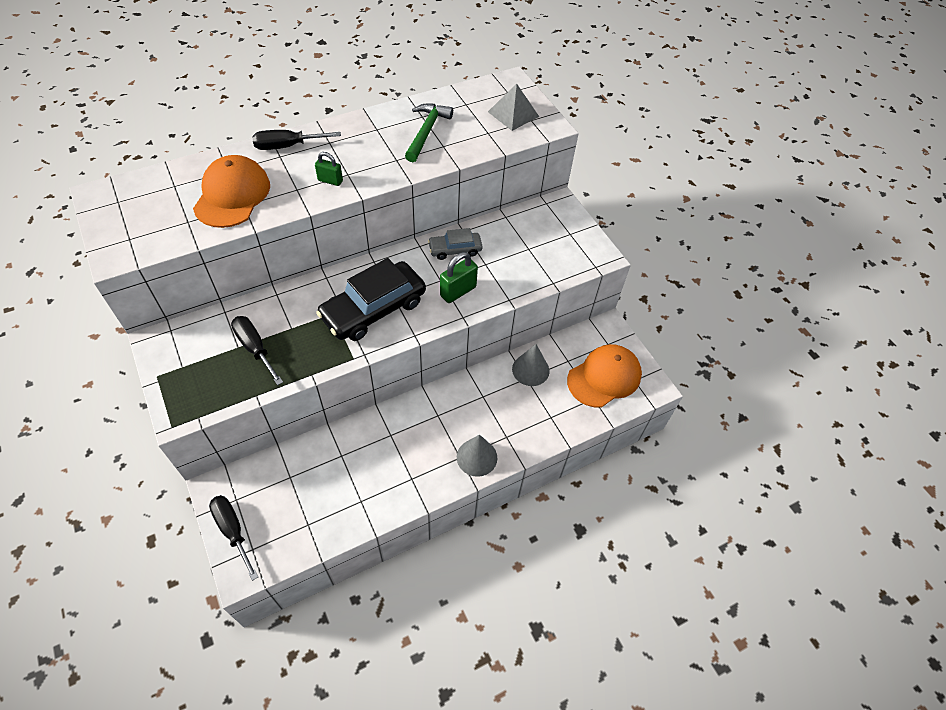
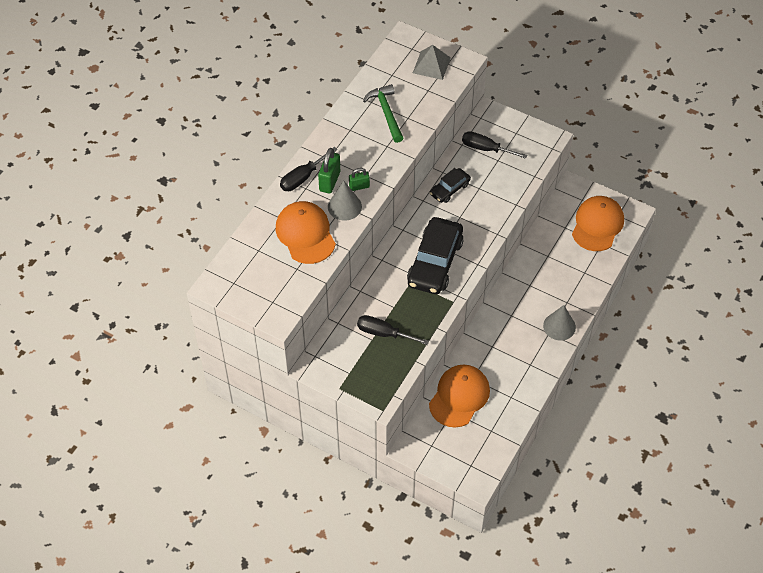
camera: 30 degrees left, 0 degrees up
black screwdriver [209,495,258,581] -> black screwdriver moved to [462,131,528,159]
grey car [428,228,483,260] -> black car [430,168,471,203]
green padlock [440,252,478,303] -> green padlock moved to [318,148,340,194]
grey cone [512,344,549,386] -> grey cone moved to [328,181,362,221]
none -> orange cap [429,364,490,427]

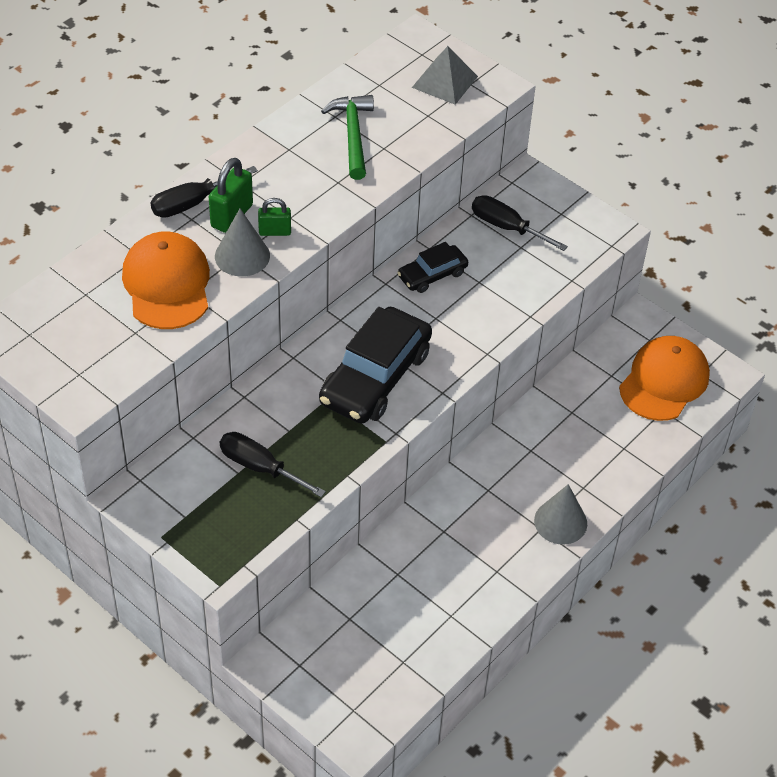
camera: 10 degrees right, 5 degrees down
orange cap [429,364,490,427] -> none

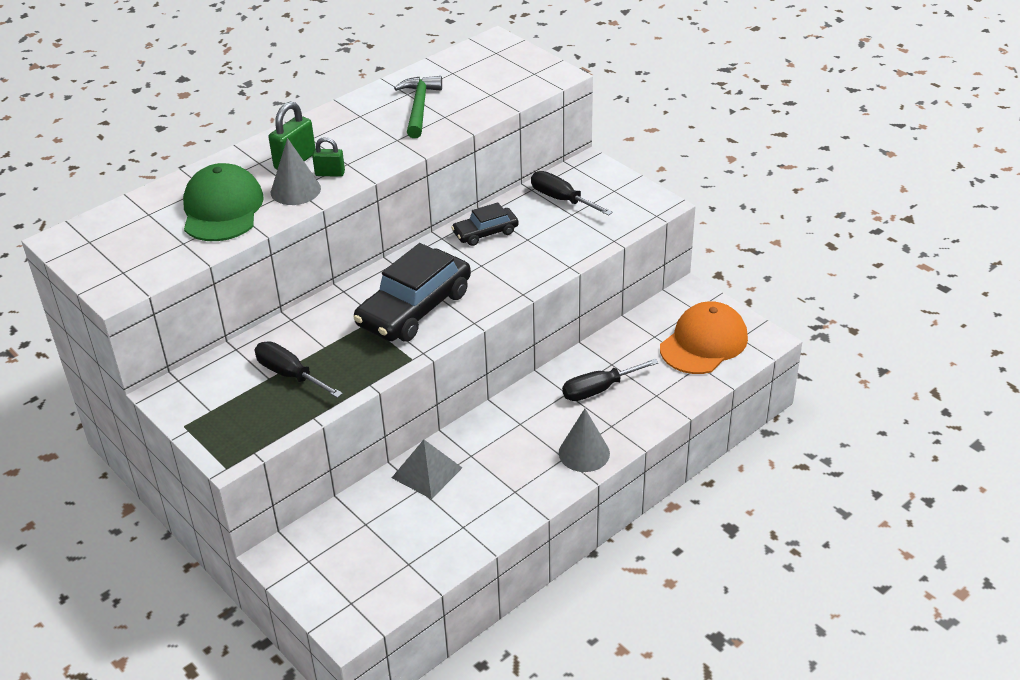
camera: 10 degrees right, 10 degrees down
orange cap [122,231,210,329] -> green cap [183,163,264,241]
black screwdriver [151,166,258,218] -> black screwdriver moved to [562,359,659,401]
grey pyramid [412,46,478,105] -> grey pyramid moved to [392,440,462,499]

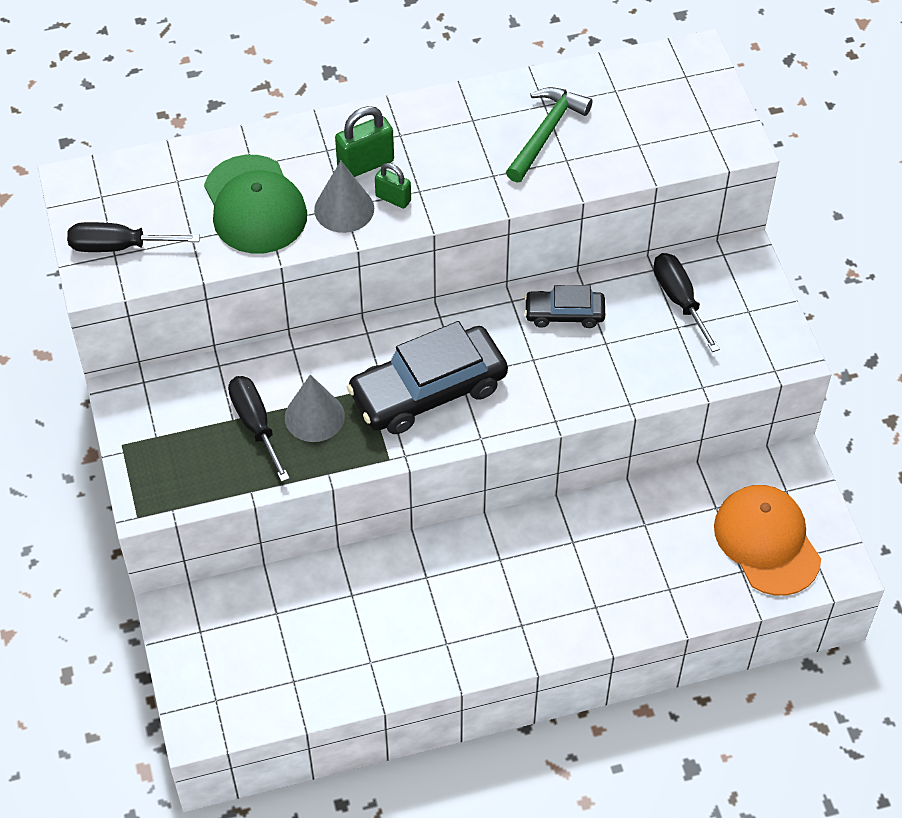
camera: 25 degrees right, 15 degrees up
green cap [183,163,264,241] -> green cap turned 135 degrees clockwise [204,155,307,253]
grey pyramid [392,440,462,499] -> none
grey cone [559,409,610,472] -> grey cone moved to [285,375,345,442]
black screwdriver [562,359,659,401] -> black screwdriver moved to [67,222,200,252]
orange cap [660,301,748,374] -> orange cap turned 90 degrees counterclockwise [714,485,821,596]

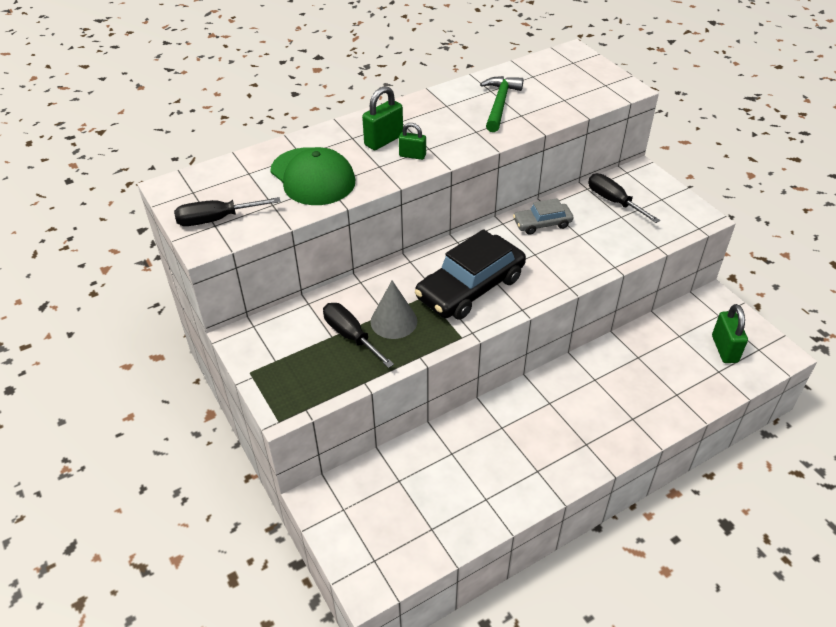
camera: 15 degrees left, 10 degrees down
grey cone [314,161,374,233] -> none
black car [524,285,605,328] -> grey car [513,198,573,235]
orange cap [714,485,821,596] -> green padlock [712,304,748,363]

